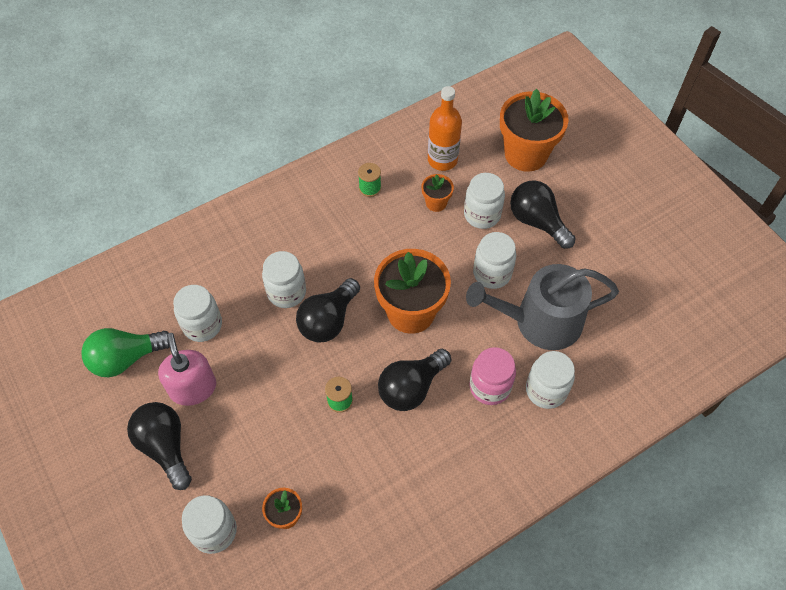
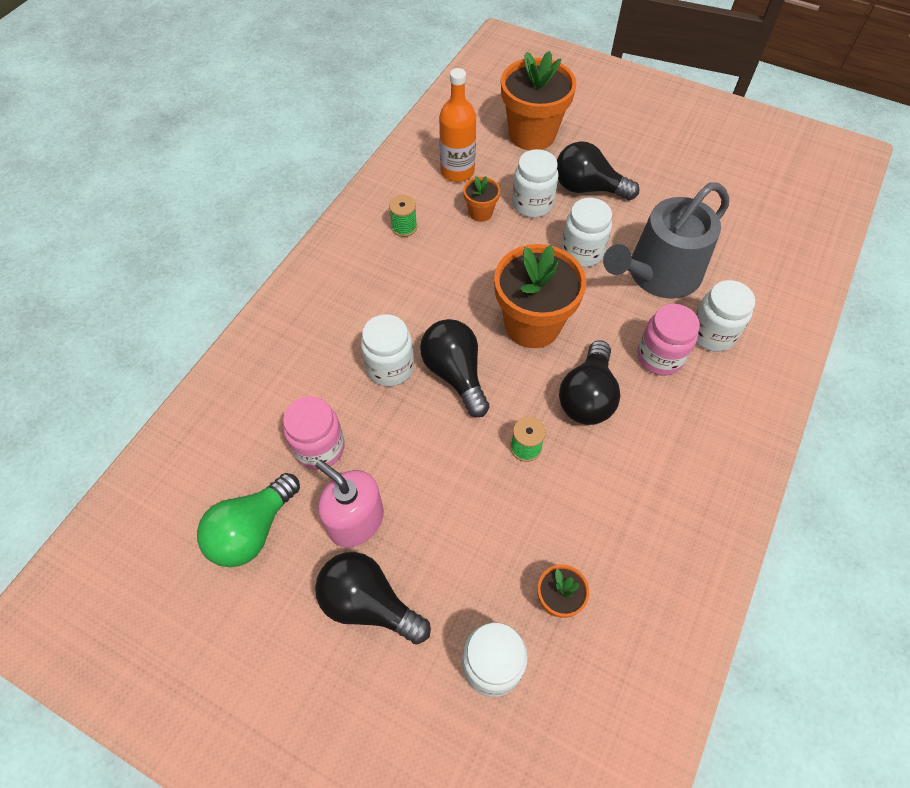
camera: 30 degrees left, 0 degrees up
white jar [173,285,222,342] -> pink jar [283,396,345,470]
black light bulb [296,278,360,343] -> black light bulb turned 150 degrees clockwise [420,319,489,417]

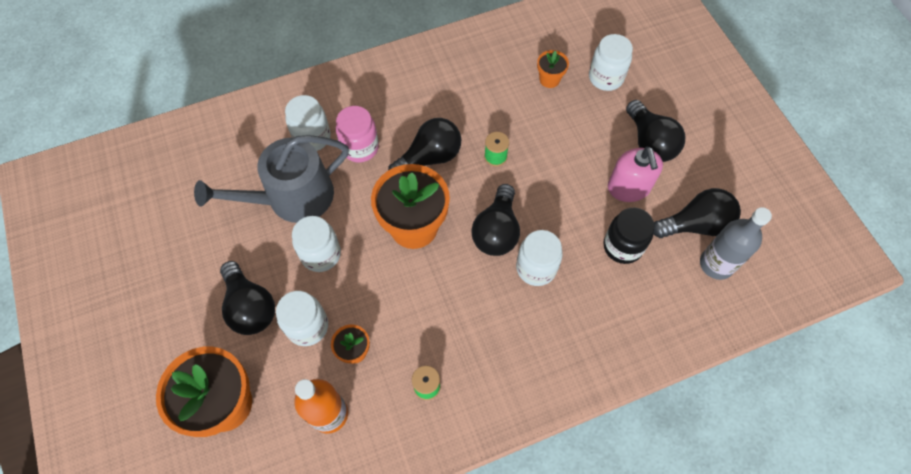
camera: 140 degrees left, 5 degrees up
green light bulb [197,473,300,567] -> black light bulb [653,188,740,238]
pink jar [283,396,345,470] -> black jar [603,207,655,264]
grey watering can [603,183,729,299] -> grey watering can turned 150 degrees clockwise [194,135,349,223]
none -> grey bottle [700,207,772,280]

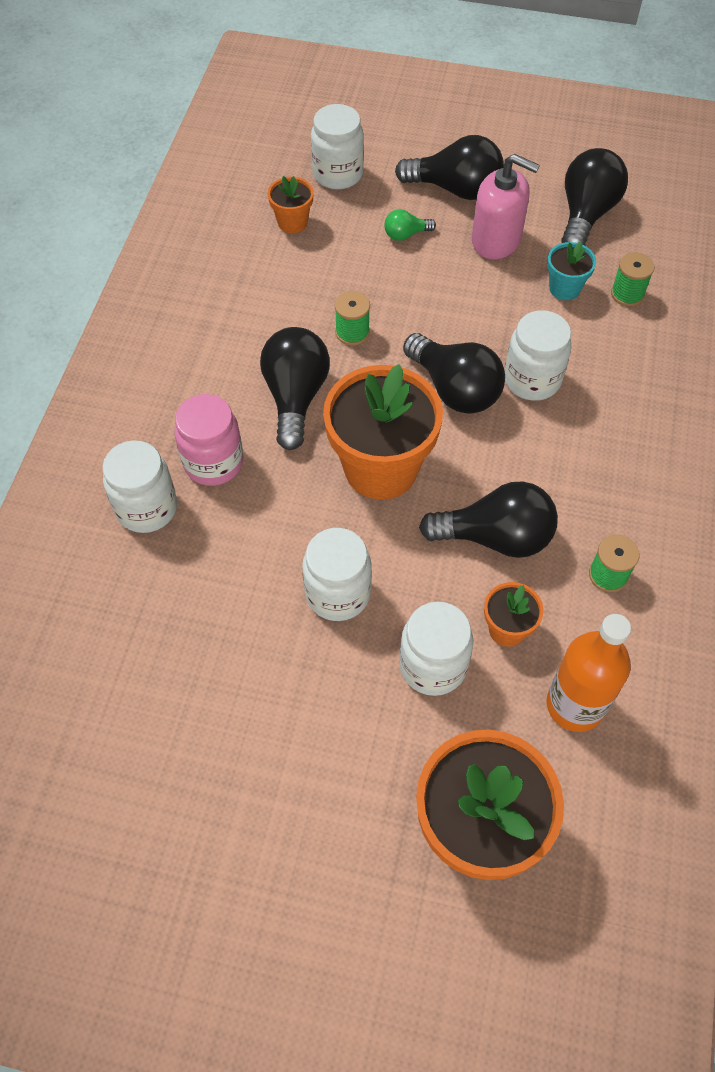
camera: 55 degrees left, 5 degrees down
grey watering can [194,135,349,223] -> none
black light bulb [220,261,275,335] -> black light bulb moved to [419,481,558,558]
black jar [603,207,655,264] -> turquoise flower pot [547,241,596,300]
grey bottle [700,207,772,280] -> none
none -> green light bulb [384,209,436,241]
none -> green spool [611,252,654,306]

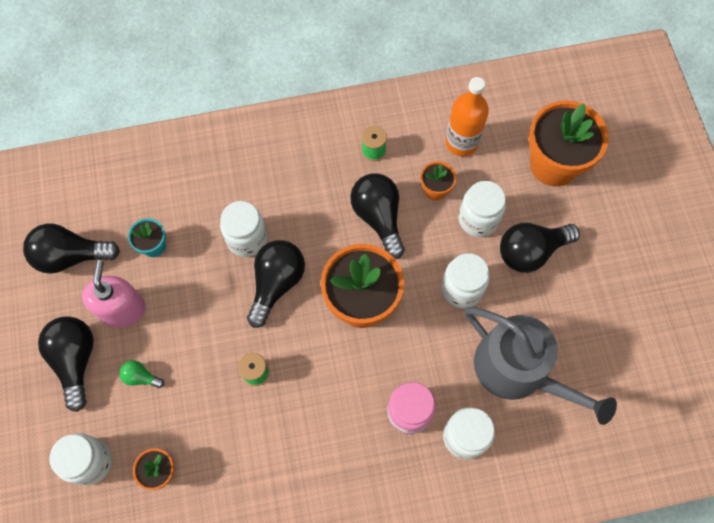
camera: 115 degrees left, 10 degrees up
black light bulb [260,327,330,450] -> black light bulb moved to [500,223,580,273]
green light bulb [384,209,436,241] -> green light bulb turned 150 degrees clockwise [119,360,164,388]
green spool [611,252,654,306] -> none
none -> grey watering can [465,307,617,425]

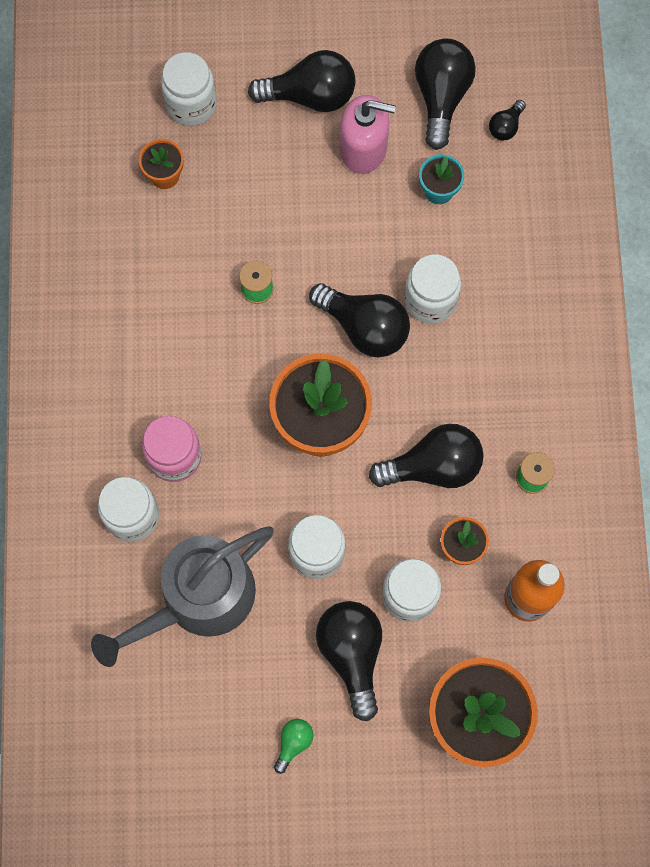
camera: 100 degrees right, 5 degrees up
green light bulb [119,360,164,388] -> green light bulb moved to [274,719,314,774]
none -> black light bulb [489,100,526,141]

